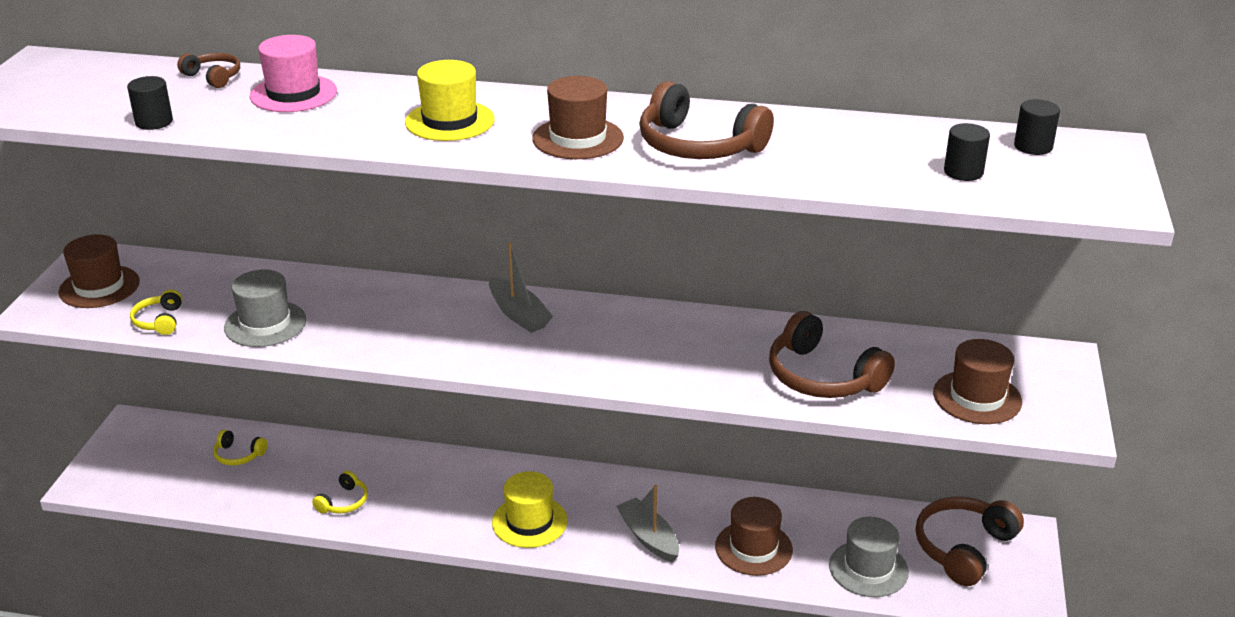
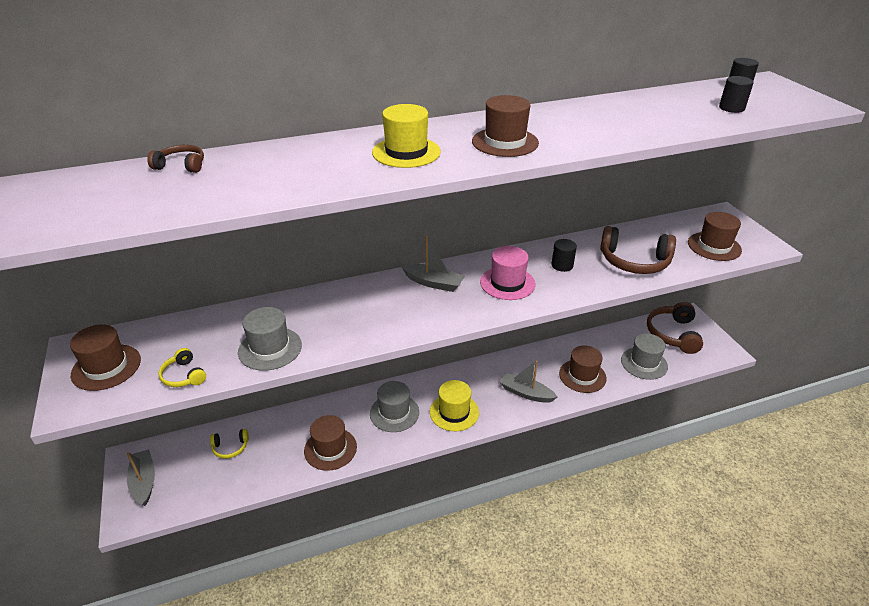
camera: 30 degrees left, 5 degrees up
black cylinder [127,76,173,130] -> black cylinder moved to [551,239,577,272]
pink hat [250,35,337,112] -> pink hat moved to [480,246,536,300]
yellow headphones [312,471,368,514] -> brown hat [304,415,357,471]
brown headphones [639,81,774,159] -> none
none -> grey boat [127,449,155,506]
none -> grey hat [370,381,419,432]

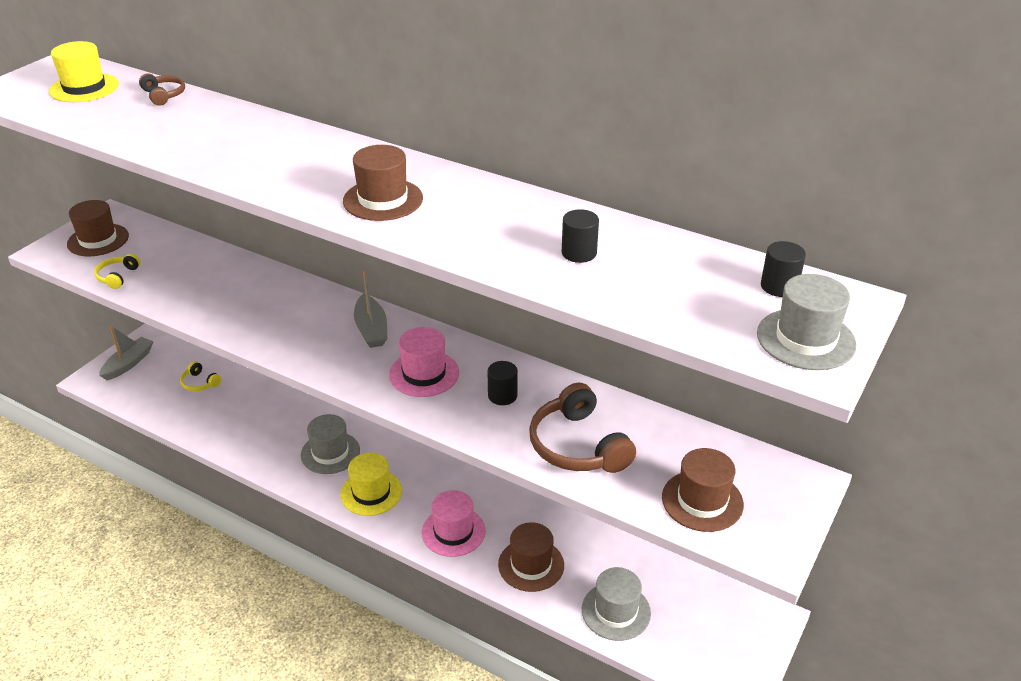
camera: 50 degrees right, 0 degrees up
grey hat [238,307,302,371] -> grey hat moved to [757,274,856,370]
brown hat [304,415,357,471] -> none
yellow hat [372,104,441,168] -> yellow hat moved to [49,41,119,102]
grey boat [500,361,557,403] -> pink hat [422,490,486,557]
brown headphones [647,302,703,354] -> none
black cylinder [719,76,754,113] -> black cylinder moved to [562,209,599,263]

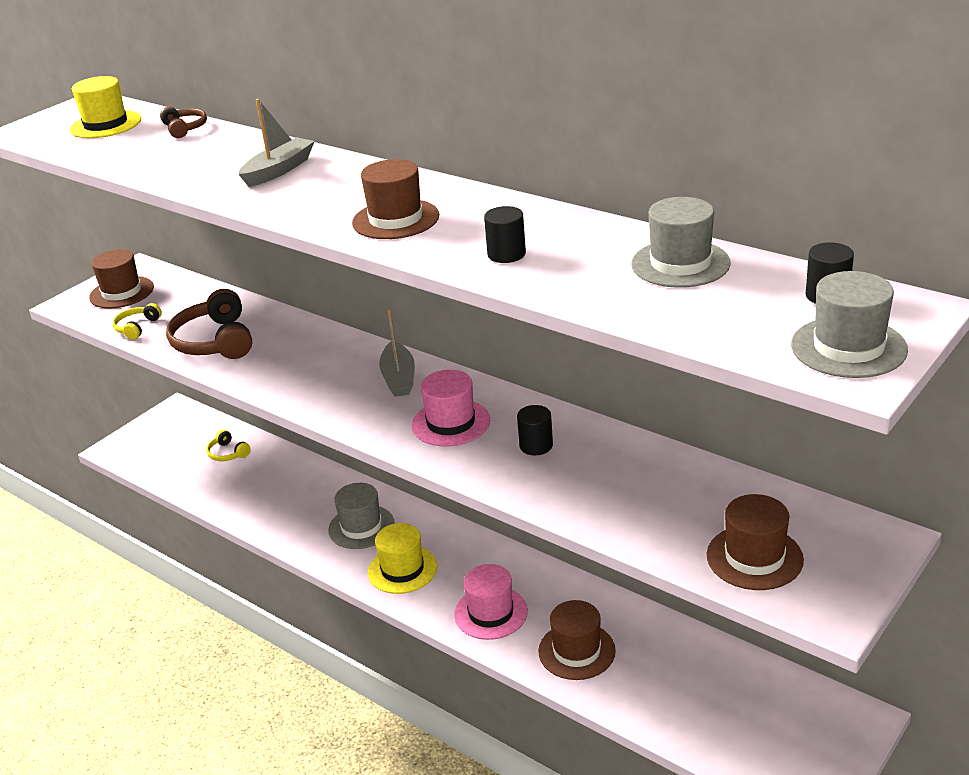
camera: 10 degrees right, 5 degrees down
grey boat [99,326,153,380] -> grey boat moved to [238,99,315,187]
brown headphones [529,383,636,473] -> brown headphones moved to [166,289,252,359]
black cylinder [562,209,599,263] -> black cylinder moved to [484,206,526,263]
grey hat [582,567,651,641] -> grey hat moved to [631,197,731,288]

